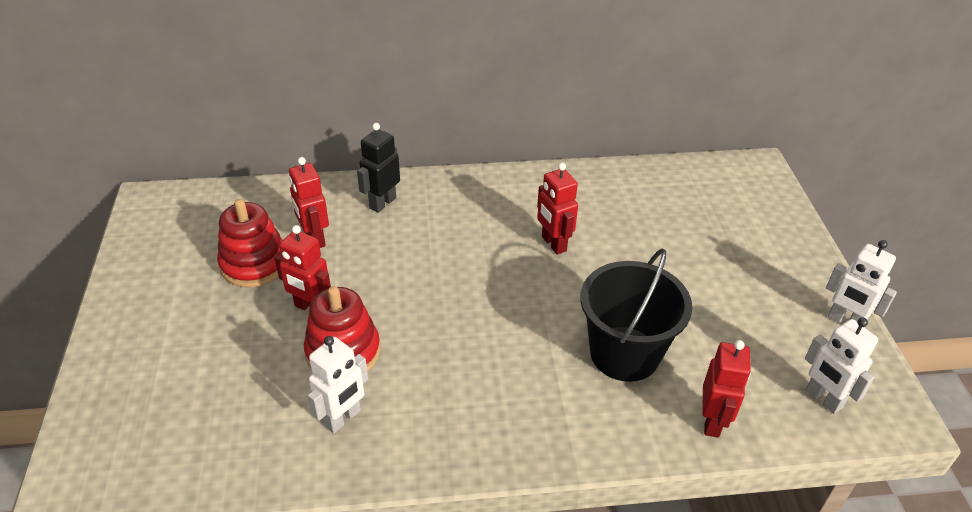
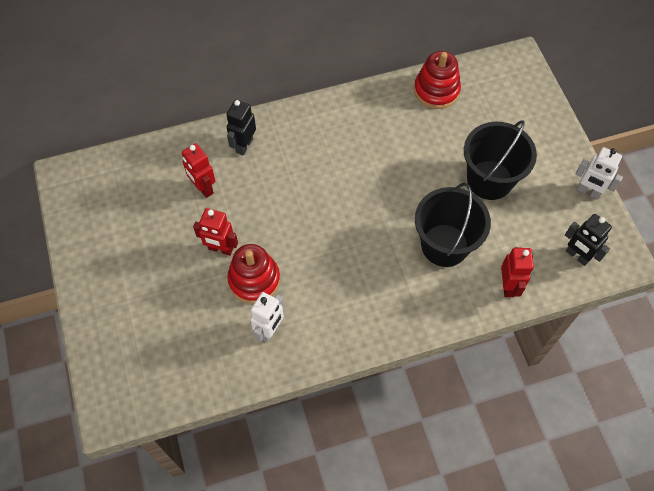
camera: 10 degrees left, 20 degrees up
red stacking toy [217,199,283,287] -> red stacking toy moved to [414,51,461,109]
red robot [537,163,578,255] -> none
white robot [805,318,878,414] -> black robot [565,214,612,266]
none -> black bucket [464,120,537,200]

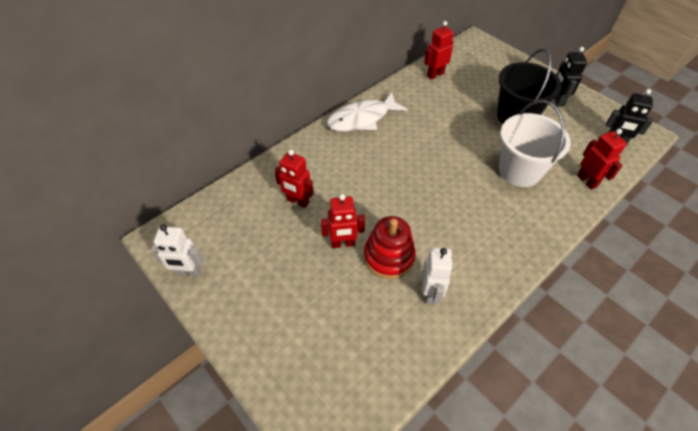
camera: 25 degrees left, 10 degrees down
black robot [226,100,256,155] -> black robot moved to [554,47,587,107]
red stacking toy [414,51,461,109] -> red robot [424,21,454,80]
black bucket [415,183,491,267] -> white bucket [499,100,571,187]
white robot [576,147,623,199] -> white robot moved to [151,224,203,277]
none -> white fish [327,92,408,131]

